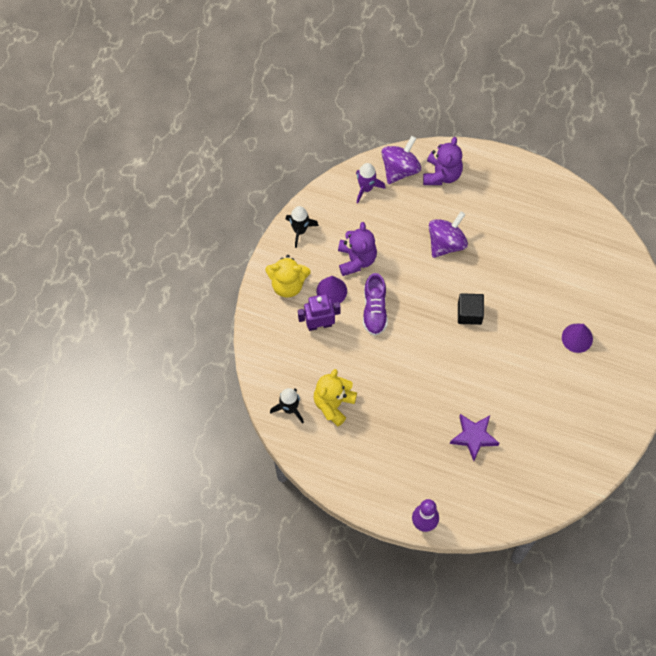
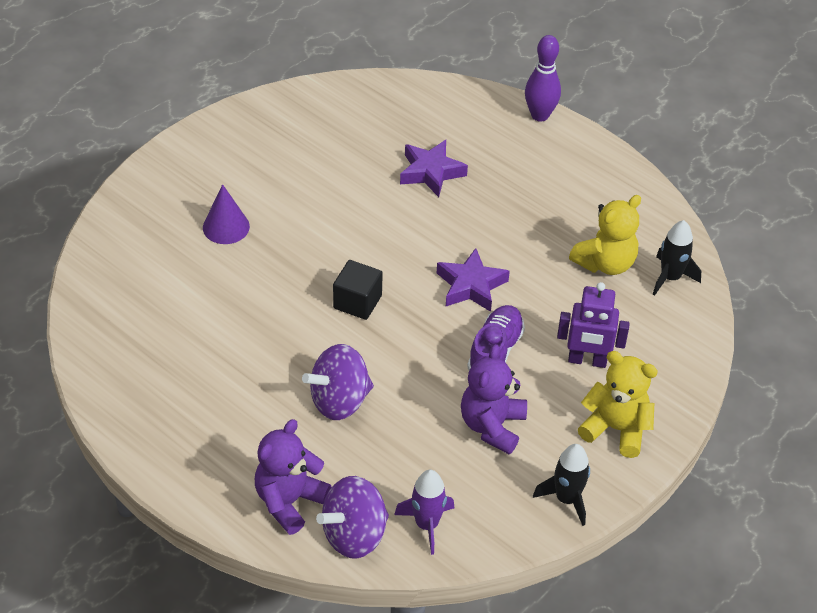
camera: 160 degrees left, 20 degrees down
purple cone [316,276,347,305] -> none
none -> purple star [437,248,510,312]

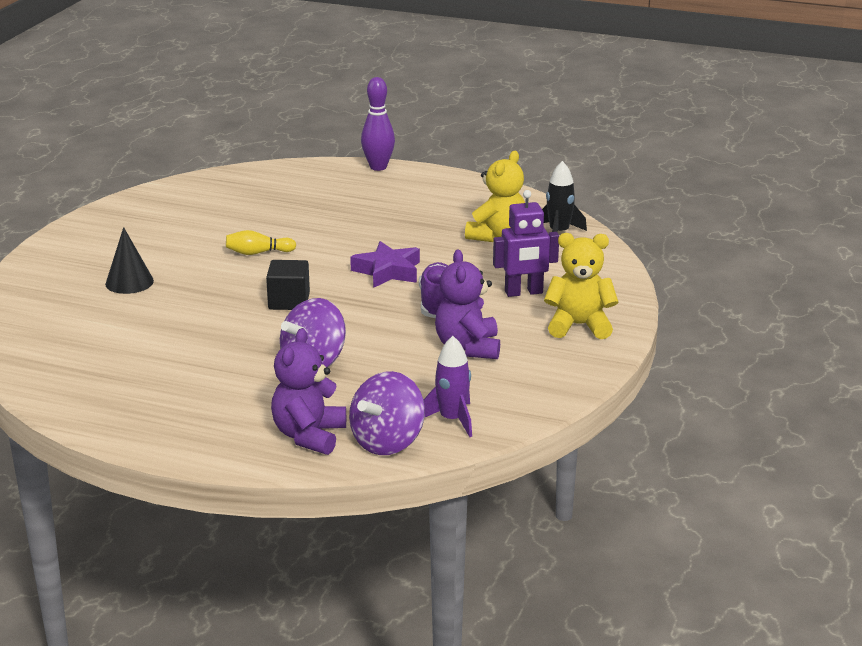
camera: 20 degrees left, 20 degrees down
purple cone [203,184,250,244] -> black cone [105,227,154,294]
purple star [400,140,468,197] -> none
black rocket [533,444,590,526] -> none
none -> yellow bowling pin [226,230,296,255]

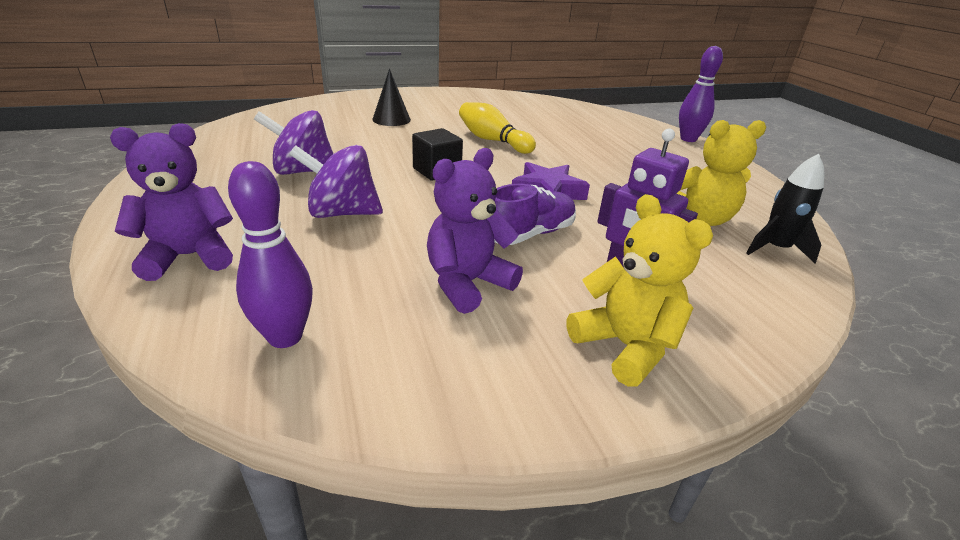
camera: 50 degrees right, 5 degrees up
yellow bowling pin [226,230,296,255] -> yellow bowling pin [459,102,536,154], size x1.52
purple spinning top [349,371,425,455] -> purple spinning top moved to [254,110,333,175]
purple rocket [424,336,472,437] -> purple bowling pin [228,161,313,348]

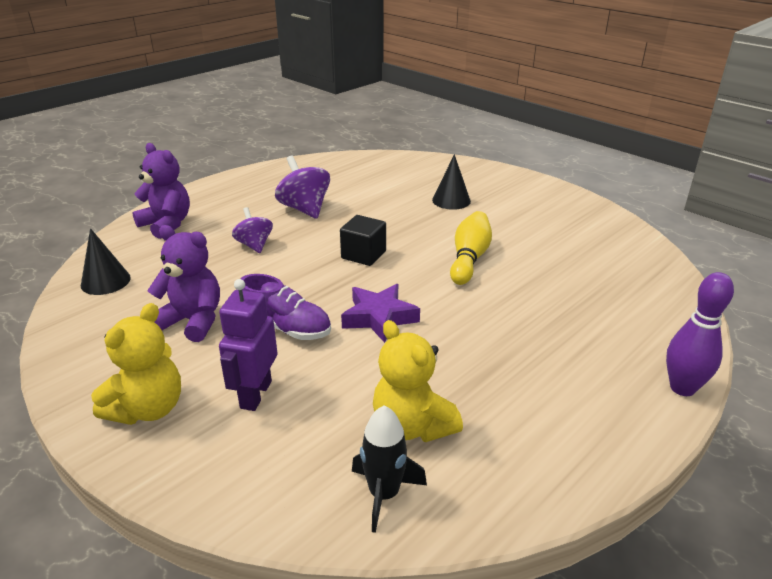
camera: 65 degrees right, 0 degrees up
purple bowling pin [228,161,313,348] -> black cone [81,228,131,295]
purple spinning top [289,145,383,218] -> purple spinning top [232,207,273,253], size x0.65

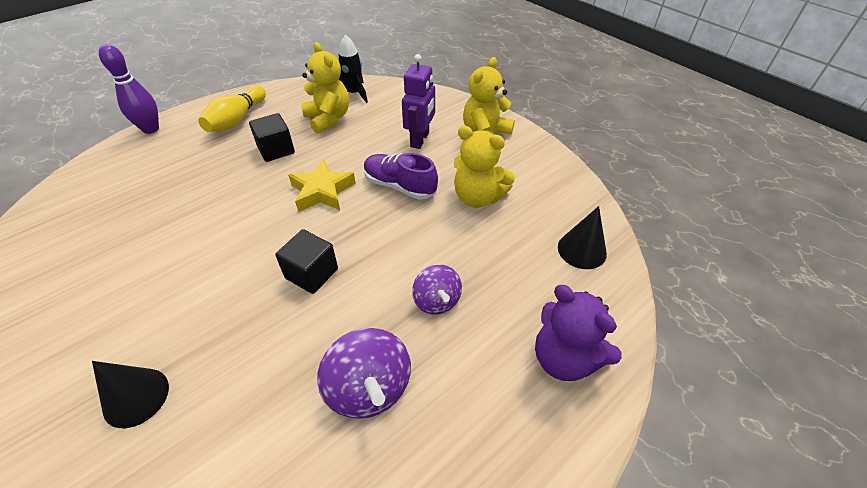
camera: 175 degrees left, 15 degrees up
purple teddy bear [147,225,220,342] -> yellow teddy bear [454,126,515,208]
purple star [341,284,420,343] -> yellow star [288,159,356,212]
yellow bowling pin [450,211,492,285] -> yellow bowling pin moved to [198,85,266,132]
none -> black cube [249,113,295,162]

